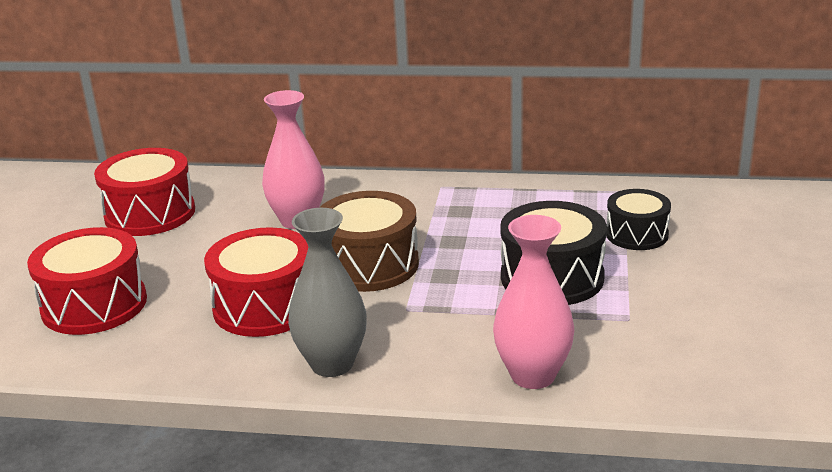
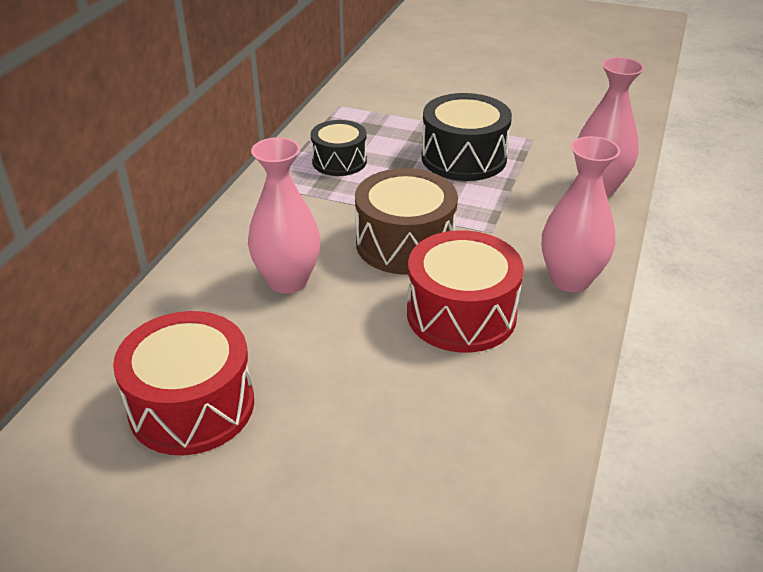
camera: 80 degrees left, 10 degrees up
red drum [27,227,147,335] -> none
grey vase [288,208,367,377] -> pink vase [542,136,620,292]
black drum [606,189,671,250] -> black drum moved to [311,120,367,176]

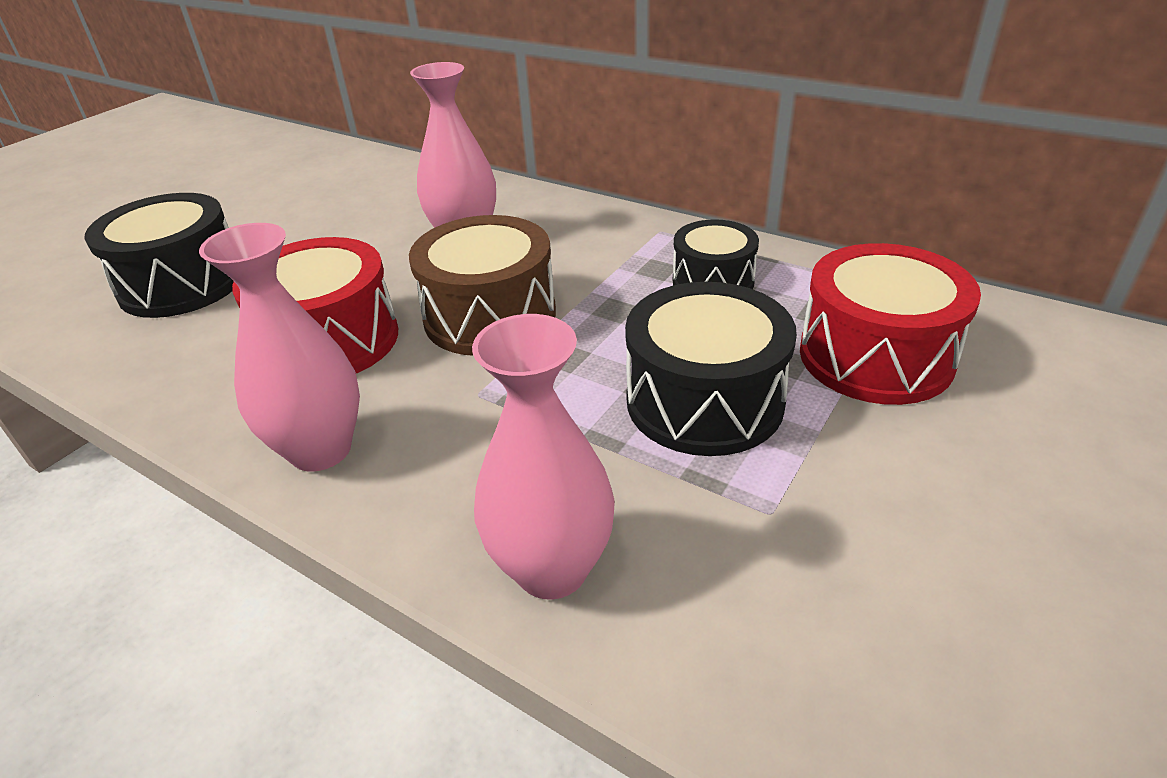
camera: 105 degrees right, 0 degrees up
red drum [113,311,254,455] -> red drum moved to [800,243,981,405]
none -> black drum [84,193,234,318]

